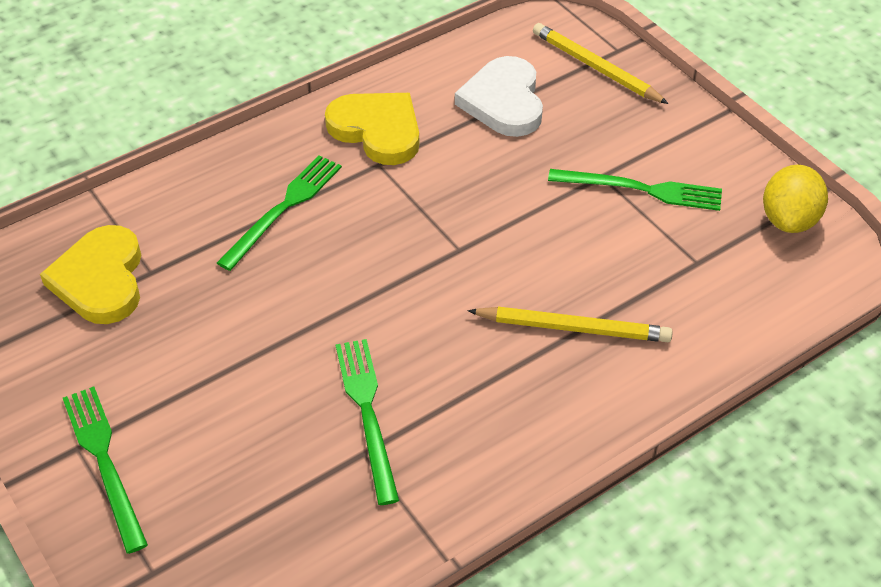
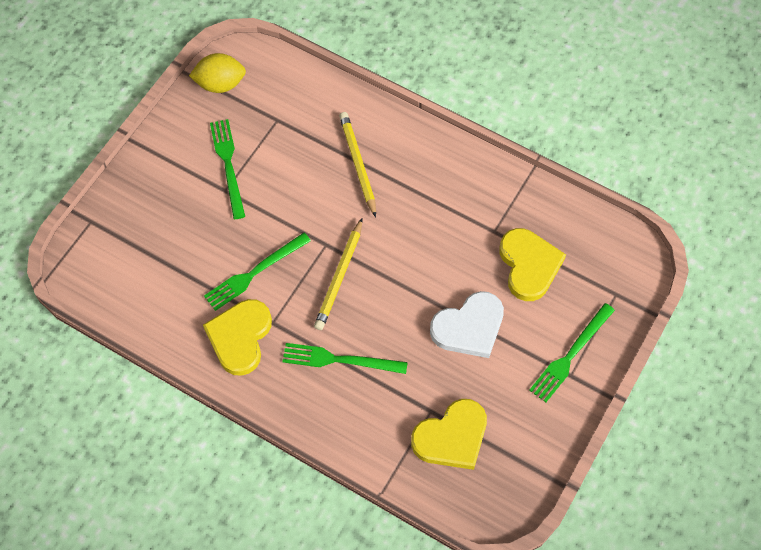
camera: 115 degrees left, 15 degrees up
green fork [336,339,399,505] -> green fork moved to [204,233,311,311]
white heart [455,56,543,137] -> white heart moved to [430,291,504,358]
yellow pencil [533,23,669,104] -> yellow pencil moved to [314,218,362,330]
none -> yellow heart [499,228,566,301]

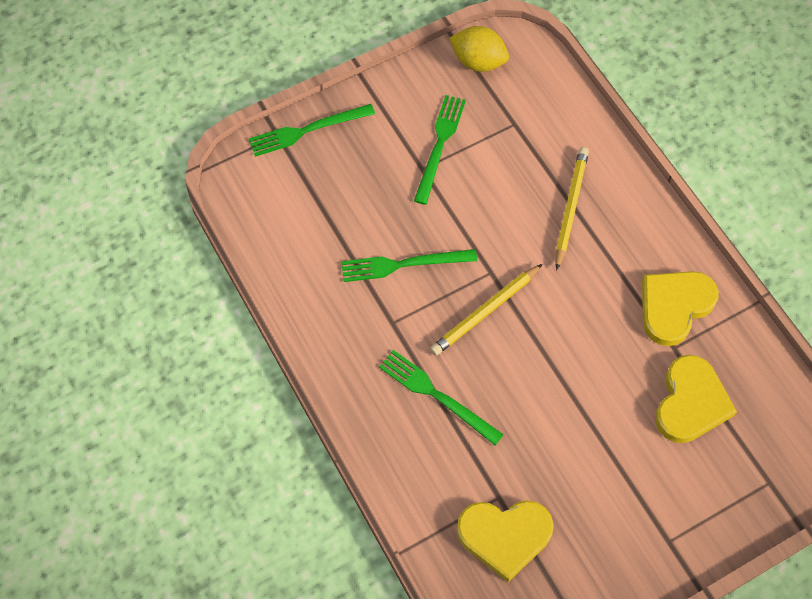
camera: 30 degrees right, 0 degrees up
yellow heart [203,299,272,376] -> yellow heart moved to [642,271,719,346]
white heart [430,291,504,358] -> none
green fork [529,303,615,402] -> green fork moved to [249,104,375,157]

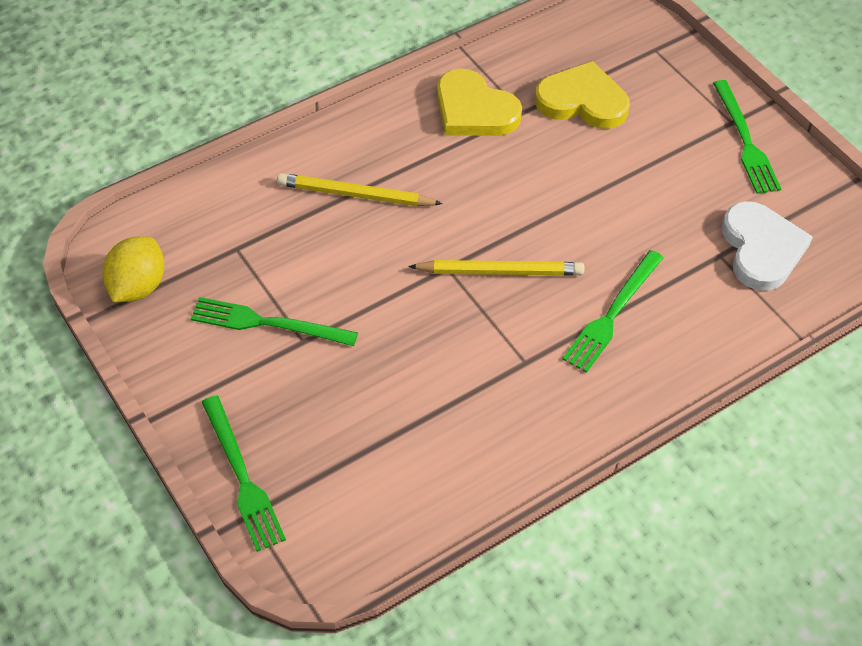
camera: 95 degrees left, 10 degrees down
green fork [341,249,477,282] -> green fork moved to [713,80,781,194]
yellow pencil [430,264,542,356] -> yellow pencil turned 45 degrees counterclockwise [408,260,585,276]
yellow heart [457,500,554,582] -> white heart [722,201,813,291]

